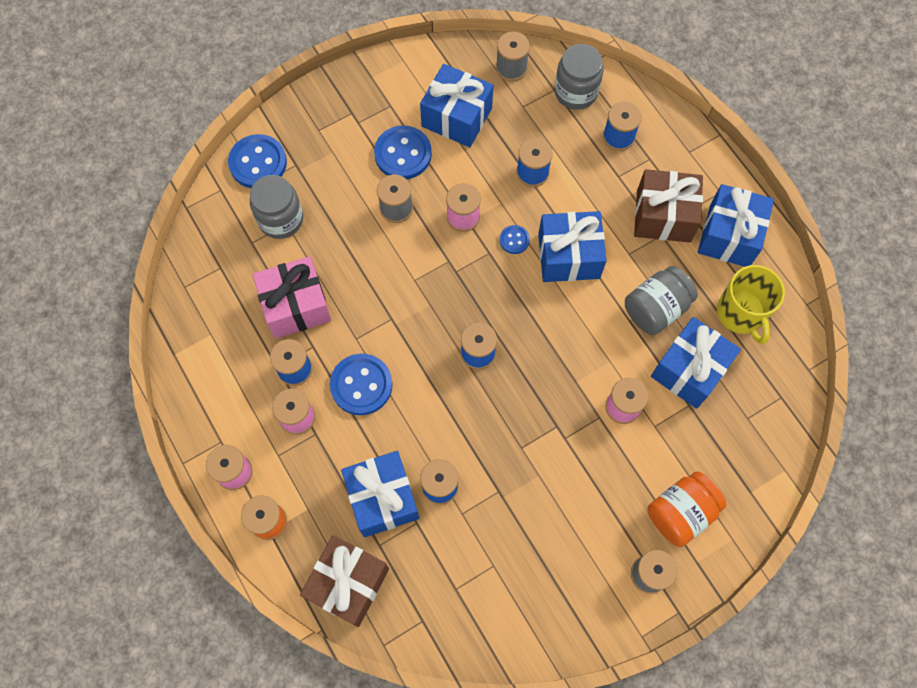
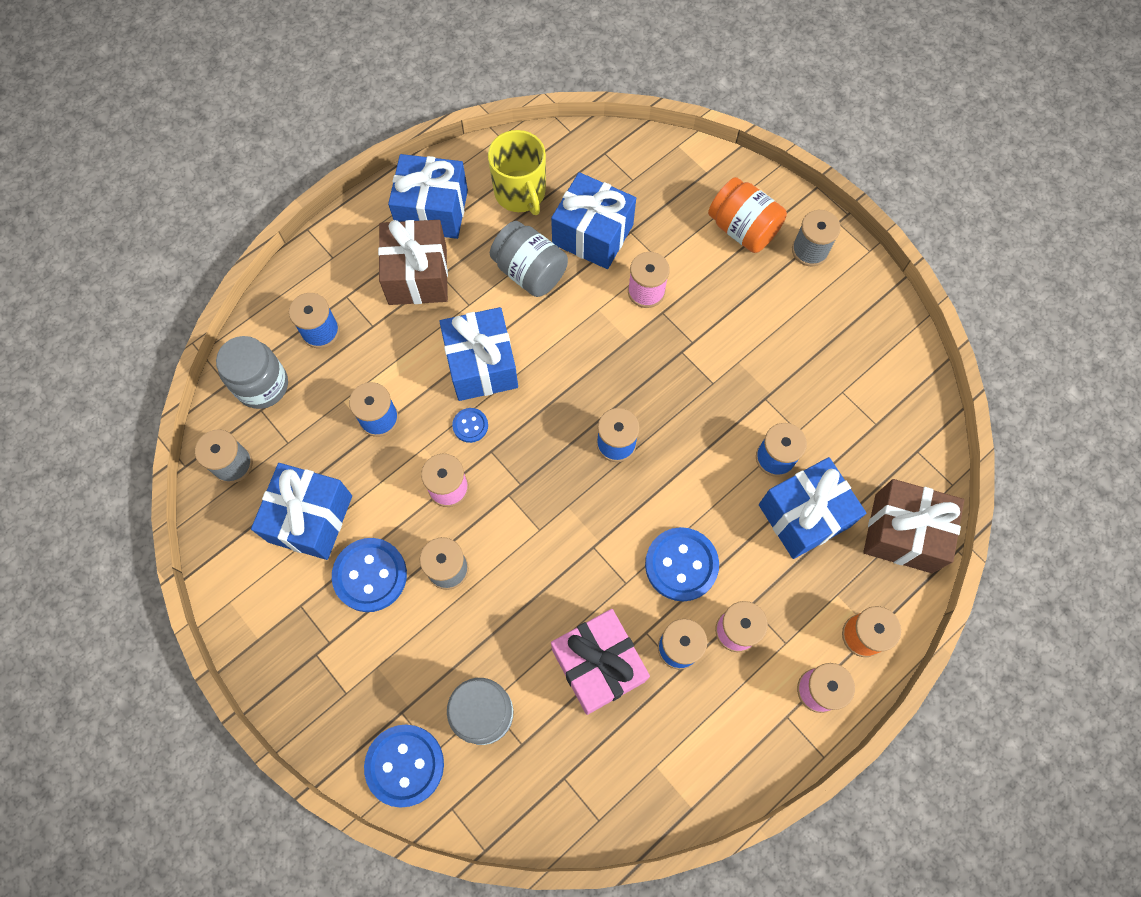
camera: 100 degrees left, 0 degrees up
yellow mug [717,265,785,345] -> yellow mug turned 90 degrees clockwise [488,130,546,215]

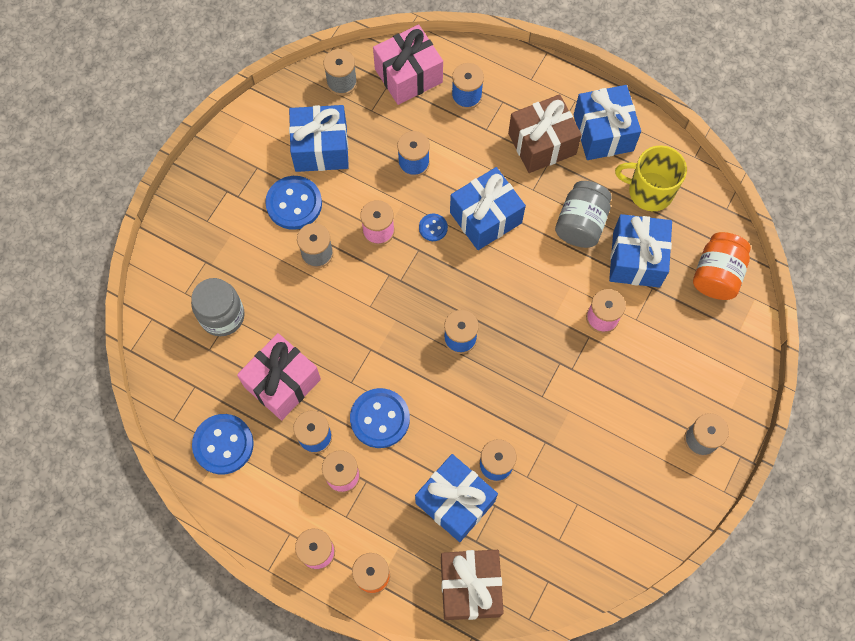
camera: 70 degrees right, 0 degrees up
grey jar [216,336,288,409] -> pink gift [373,24,443,105]
blue button [364,725,444,808] -> blue button moved to [192,414,254,474]
yellow mug [488,130,546,215] -> yellow mug turned 60 degrees clockwise [615,145,687,211]
orange jar [708,177,787,253] -> orange jar moved to [693,232,751,300]

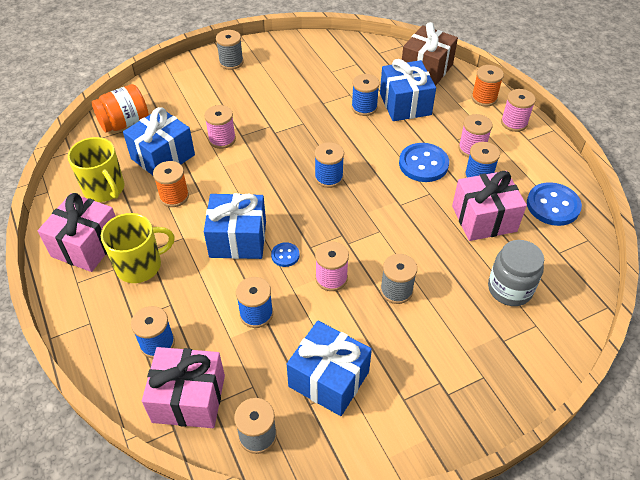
camera: 145 degrees left, 20 degrees down
blue button [265,176,322,230] -> none
brown gift [508,94,582,173] -> yellow mug [101,213,175,283]
grey jar [555,181,612,248] -> orange spool [153,161,189,207]
blue gift [574,85,641,160] -> pink gift [38,193,116,272]

